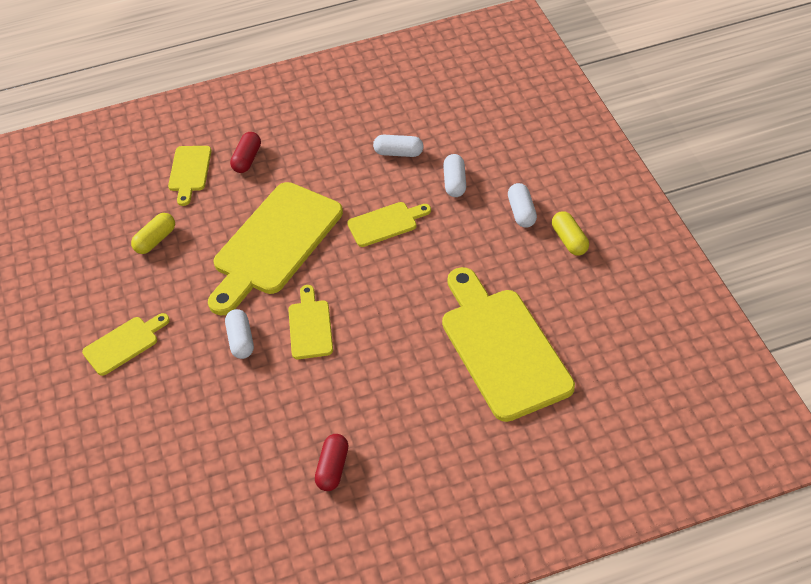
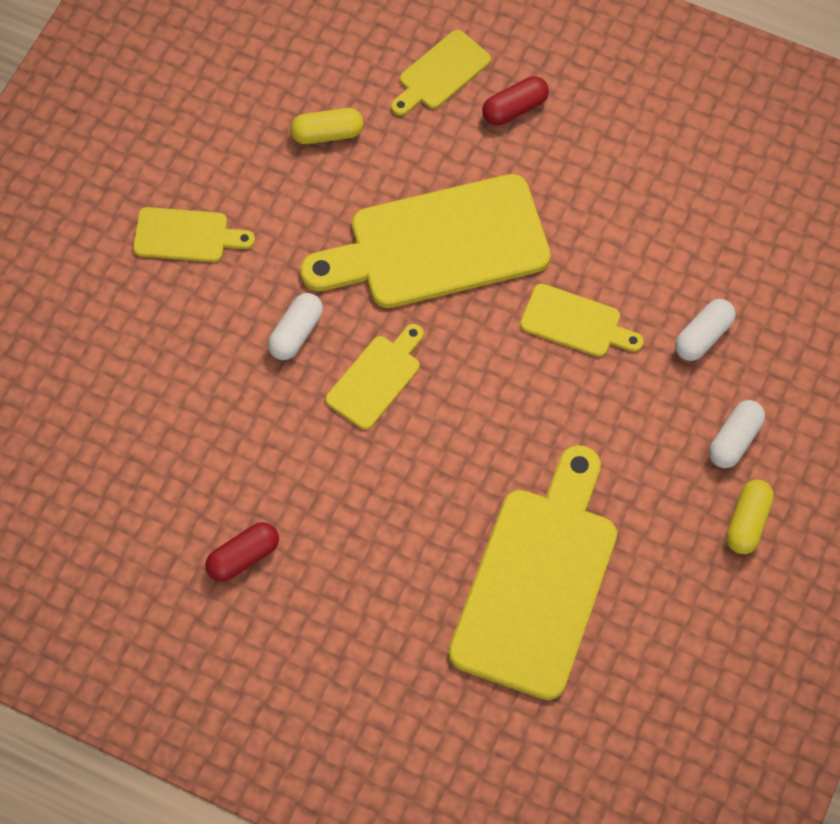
camera: 40 degrees right, 15 degrees up
white capsule [373,135,423,157] -> none

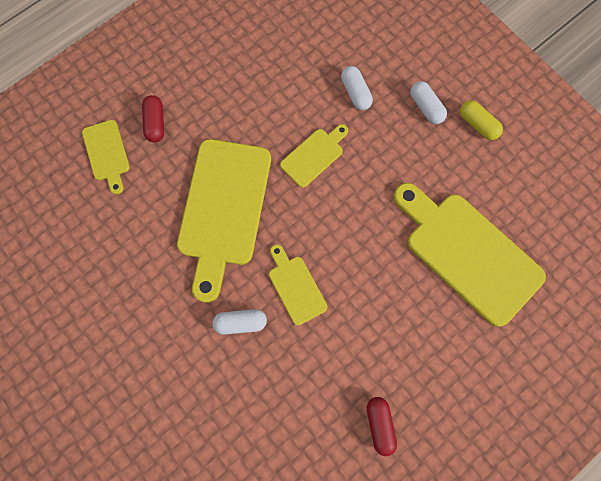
camera: 65 degrees left, 10 degrees up
yellow cutting board [133,207,255,262] -> none
white capsule [268,293,323,360] -> white capsule turned 60 degrees counterclockwise [213,309,267,335]
yellow capsule [290,108,363,144] -> none

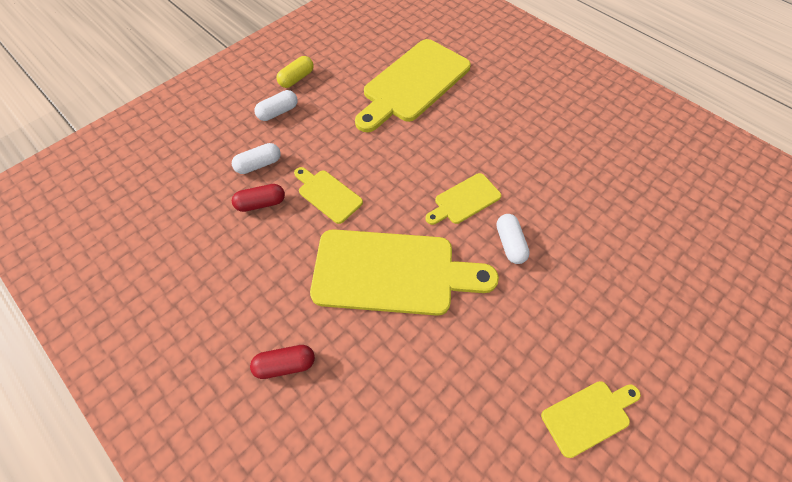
camera: 95 degrees left, 15 degrees down
yellow cutting board [82,120,130,194] -> yellow cutting board moved to [541,381,641,458]
red capsule [367,397,397,456] -> red capsule moved to [232,184,285,212]

